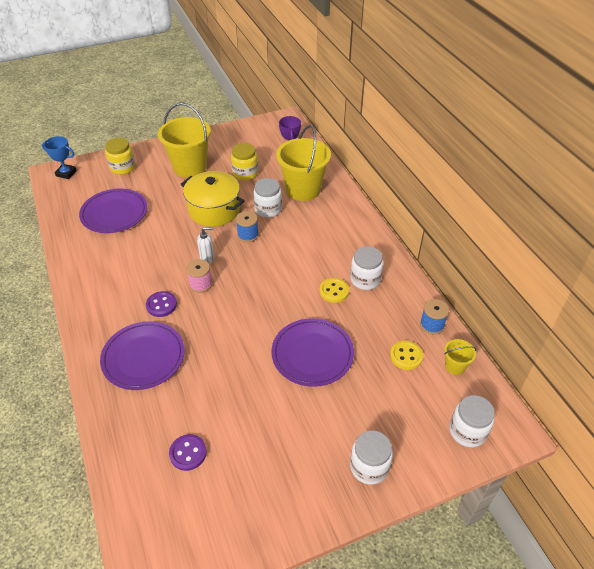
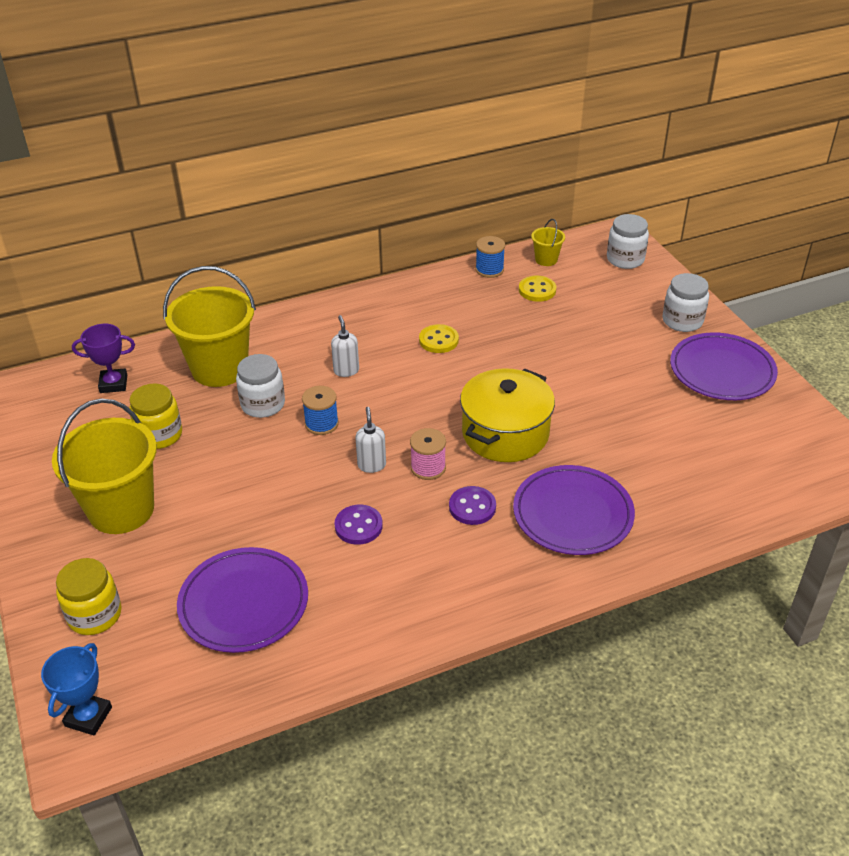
camera: 90 degrees left, 5 degrees down
purple button [169,434,207,471] -> purple button moved to [335,505,383,545]
yellow pot [181,171,244,227] -> yellow pot moved to [460,368,555,462]
purple plate [271,318,354,387] -> purple plate moved to [670,333,778,400]
white jar [350,246,383,290] -> none
none -> white soap dispenser [331,315,359,377]

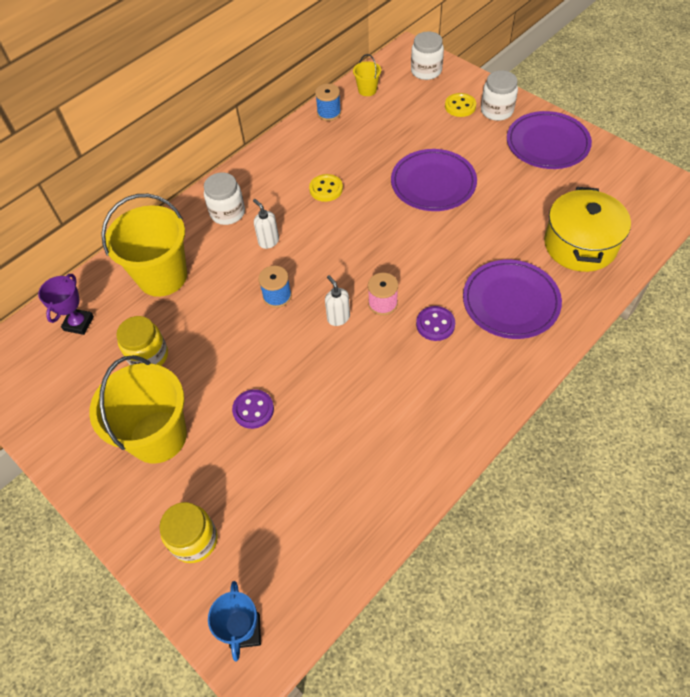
camera: 20 degrees left, 15 degrees up
purple trophy [72,324,135,393] -> purple trophy turned 45 degrees counterclockwise [38,274,94,335]
purple plate [177,547,308,653] -> purple plate moved to [391,149,477,211]
white jar [236,354,285,418] -> white jar moved to [204,172,245,225]
purple button [335,505,383,545] -> purple button moved to [232,389,274,429]
yellow pot [460,368,555,462] -> yellow pot moved to [544,187,631,272]
yellow button [519,275,556,302] -> yellow button moved to [445,93,476,117]

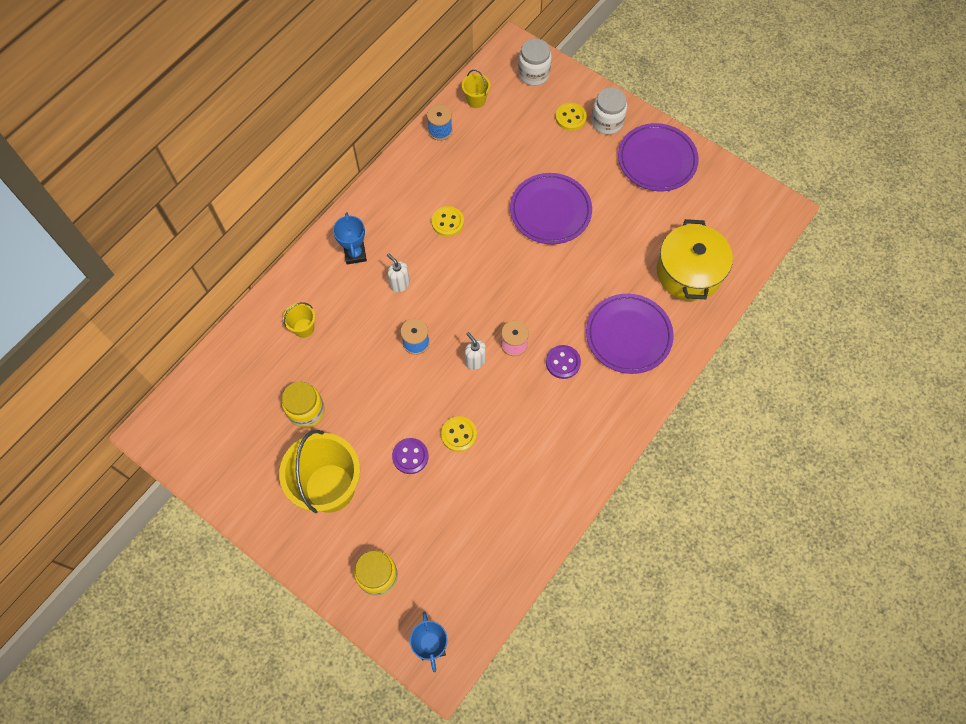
camera: 10 degrees left, 10 degrees up
purple trophy [38,274,94,335] -> none
yellow bucket [101,194,187,297] -> yellow bucket [283,302,315,338], size x0.45
white jar [204,172,245,225] -> blue trophy [333,213,367,265]
none -> yellow button [441,416,477,452]

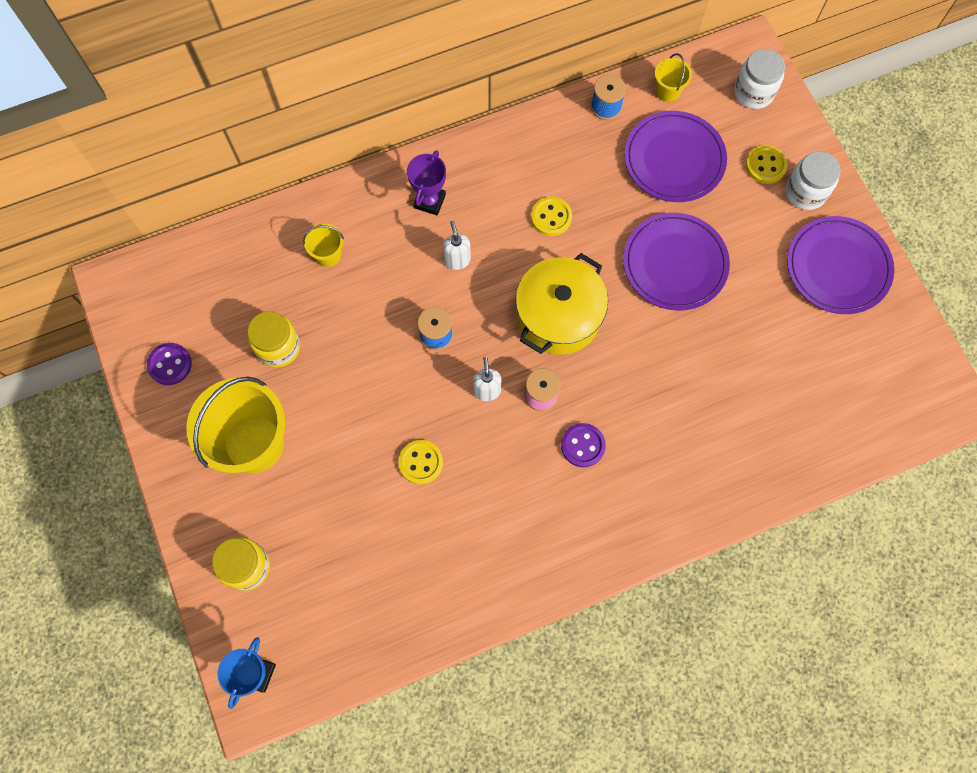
camera: 30 degrees right, 5 degrees up
blue trophy [333,213,367,265] -> purple trophy [407,150,446,215]
purple button [392,438,429,474] -> purple button moved to [147,343,192,385]
purple plate [586,294,674,374] -> purple plate moved to [624,111,727,202]
yellow pot [657,219,733,301] -> yellow pot moved to [515,253,608,355]

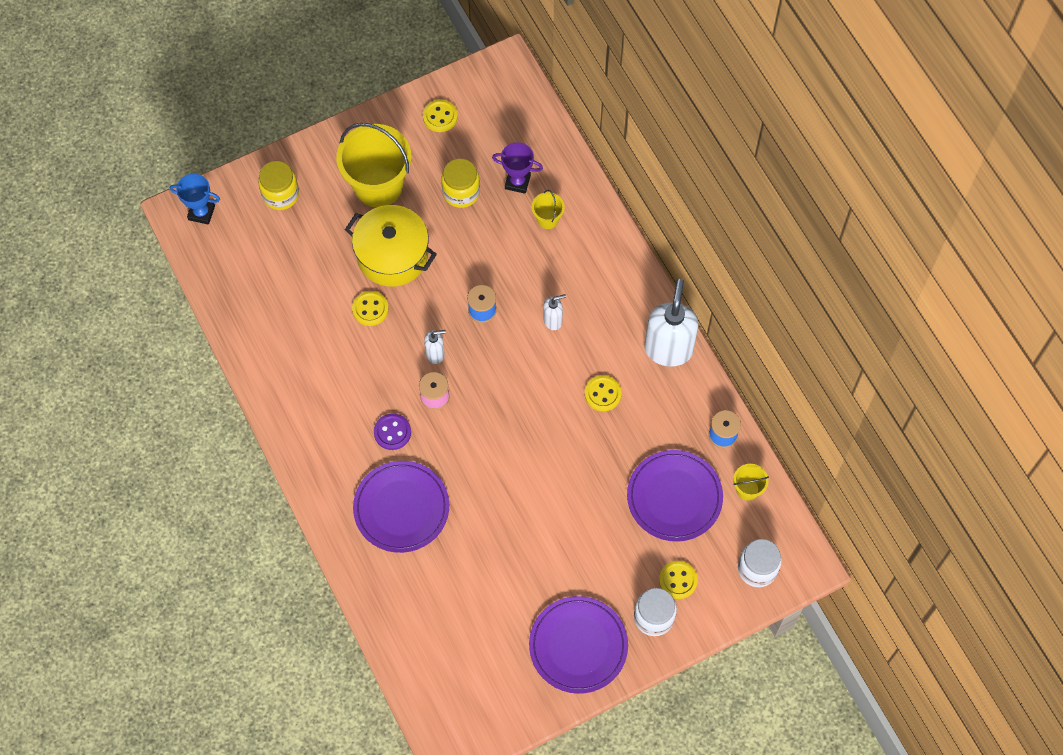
camera: 85 degrees right, 5 degrees down
purple button [147,343,192,385] -> yellow button [423,99,458,132]
purple trophy [407,150,446,215] -> purple trophy moved to [492,142,543,194]
yellow pot [515,253,608,355] -> yellow pot moved to [345,205,437,287]
purple plate [623,213,730,311] -> purple plate moved to [353,461,449,553]
none -> white soap dispenser [645,279,698,367]

